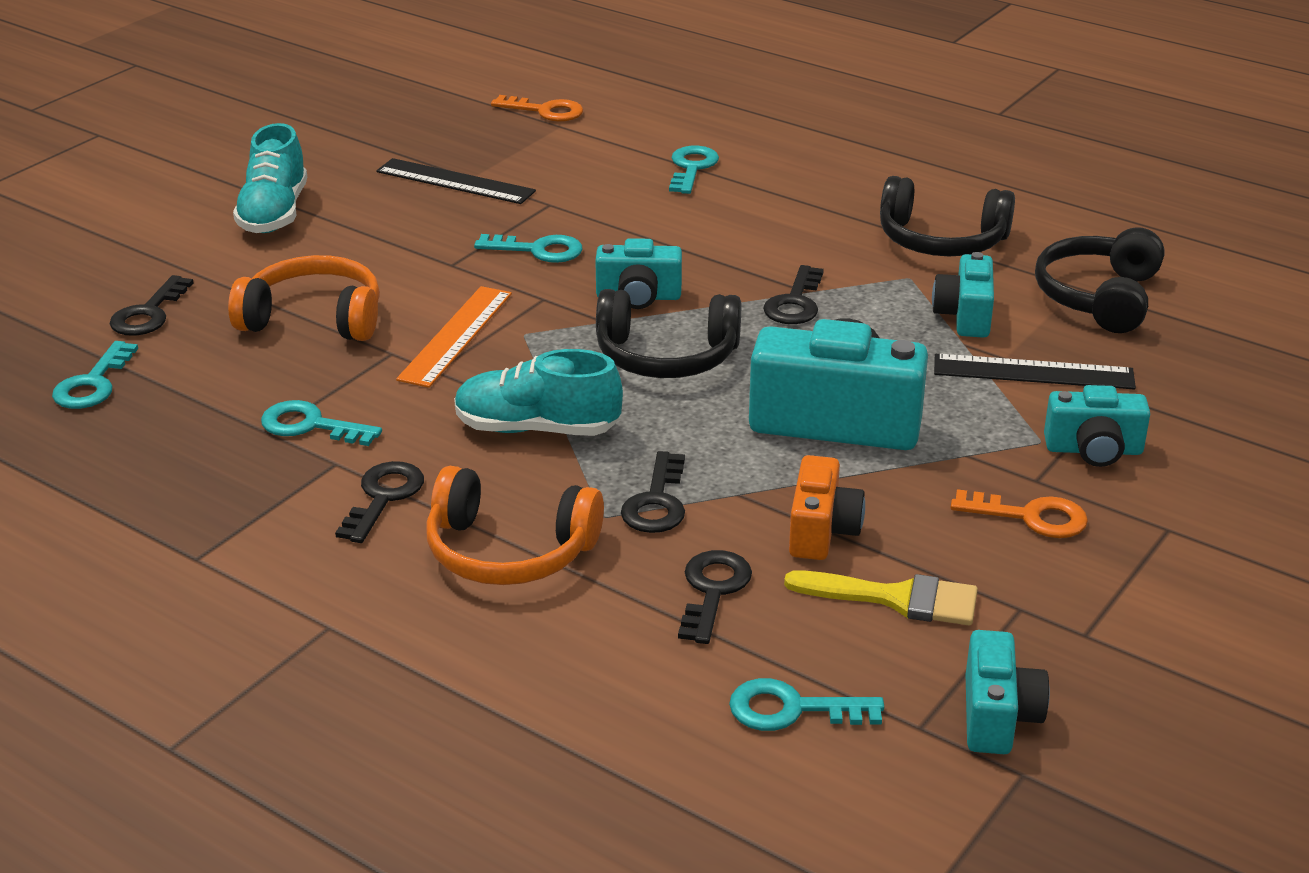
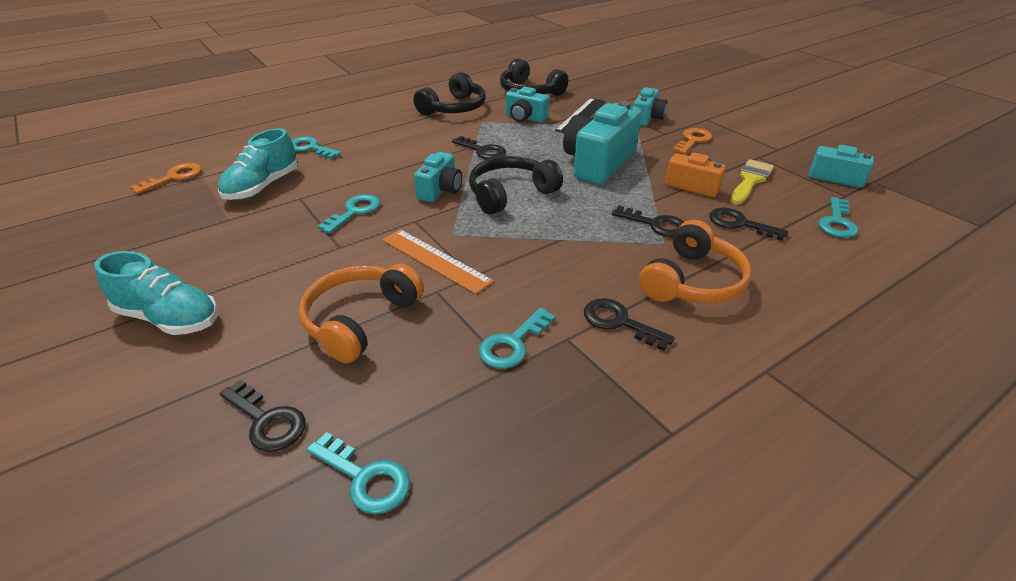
camera: 70 degrees left, 5 degrees up
black ruler [376,158,536,204] -> none
turquoise shoe [454,349,623,436] -> turquoise shoe moved to [218,128,298,200]
black headphones [596,289,741,378] -> black headphones turned 150 degrees counterclockwise [469,156,563,215]

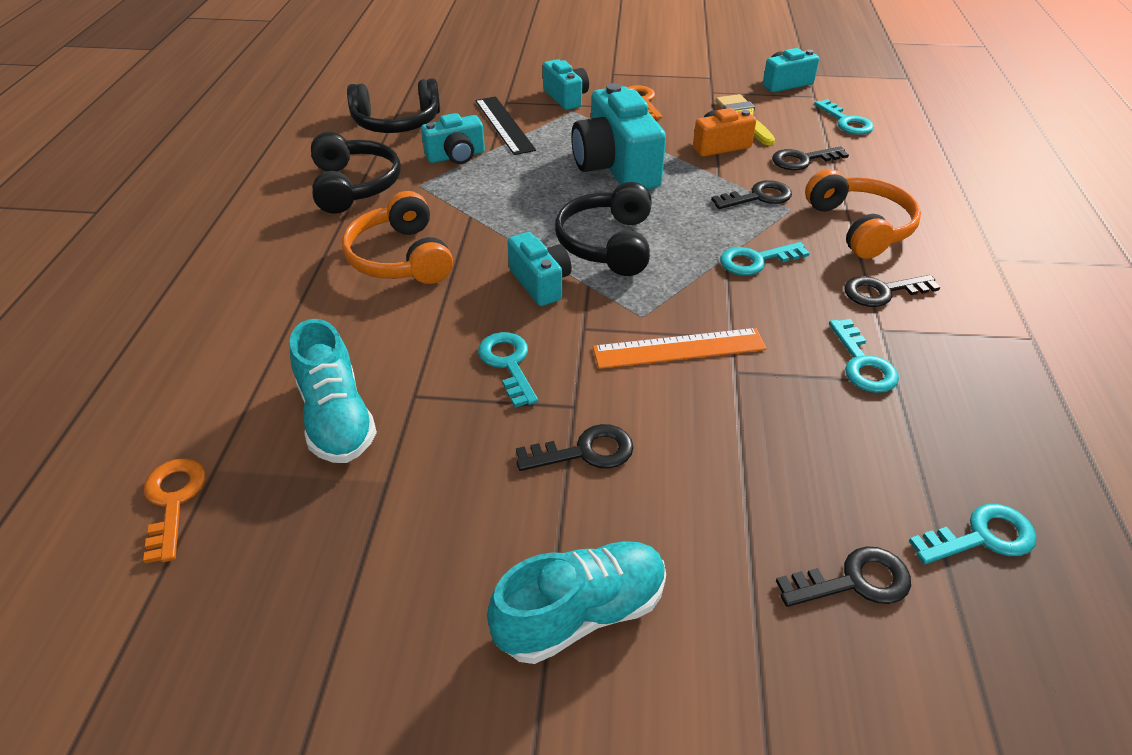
camera: 50 degrees left, 5 degrees up
turquoise key [292,137,341,159] -> turquoise key moved to [720,242,809,276]
orange headphones [299,264,424,363] -> orange headphones moved to [342,191,453,284]
black key [452,136,506,160] -> black key moved to [516,424,634,471]

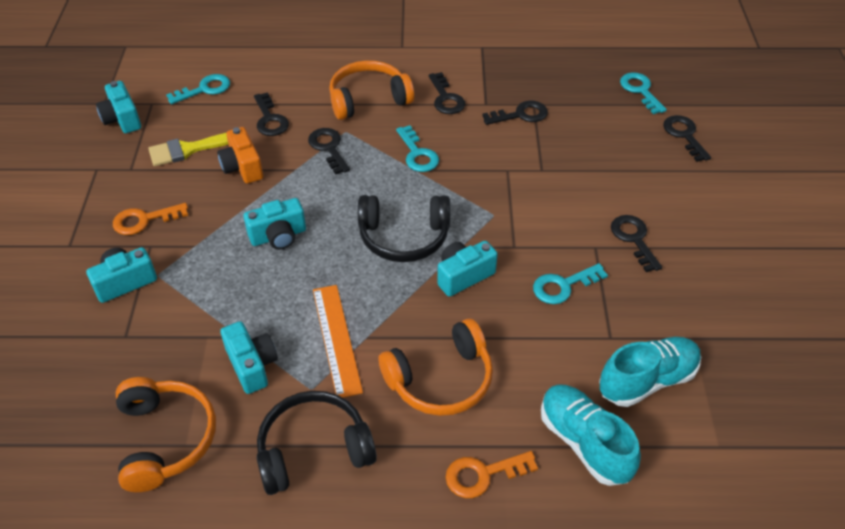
camera: 95 degrees left, 5 degrees up
orange key [143,459,206,564] -> orange key moved to [445,451,538,498]
black headphones [347,78,440,133] -> orange headphones [116,377,216,492]
black ruler [475,96,536,155] -> none
turquoise shoe [487,541,666,664] -> turquoise shoe moved to [541,384,641,486]
turquoise camera [571,83,666,190] -> turquoise camera [243,198,306,250], size x0.56
orange ruler [593,328,767,369] -> orange ruler moved to [313,285,363,398]
turquoise key [829,319,899,393] -> black key [482,101,548,125]

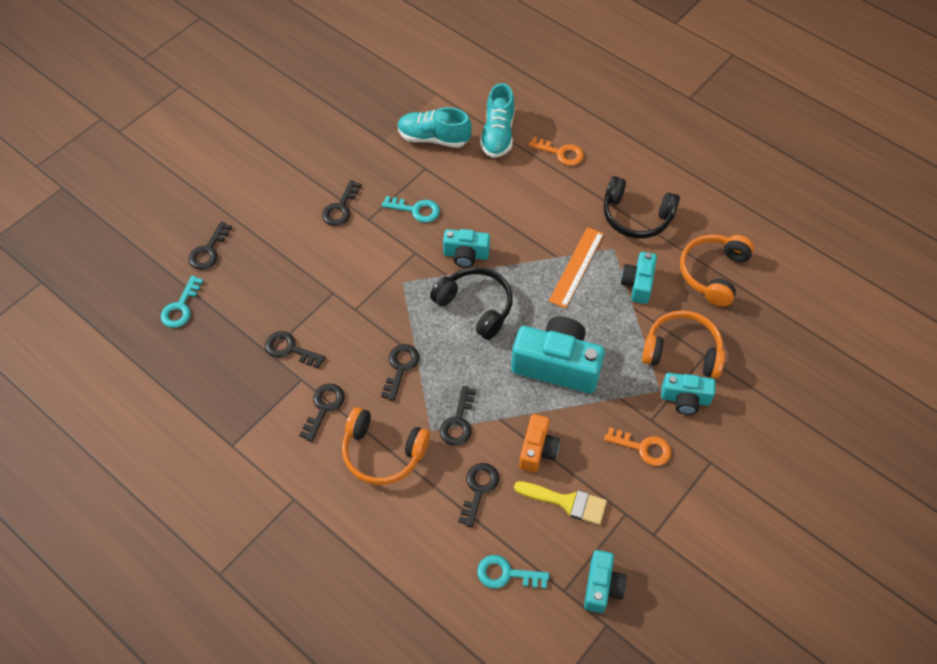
camera: 140 degrees left, 10 degrees up
turquoise camera [243,198,306,250] -> turquoise camera [511,317,605,393], size x1.78
orange headphones [379,319,493,416] -> orange headphones moved to [642,310,725,379]
turquoise key [396,125,439,172] -> black key [381,344,419,401]

